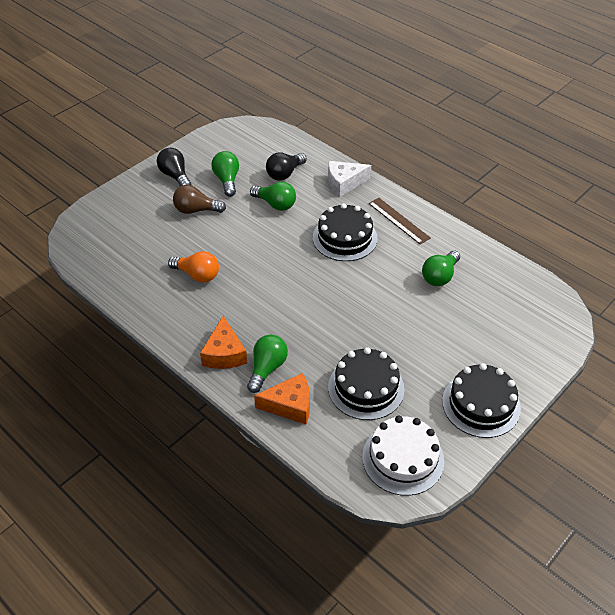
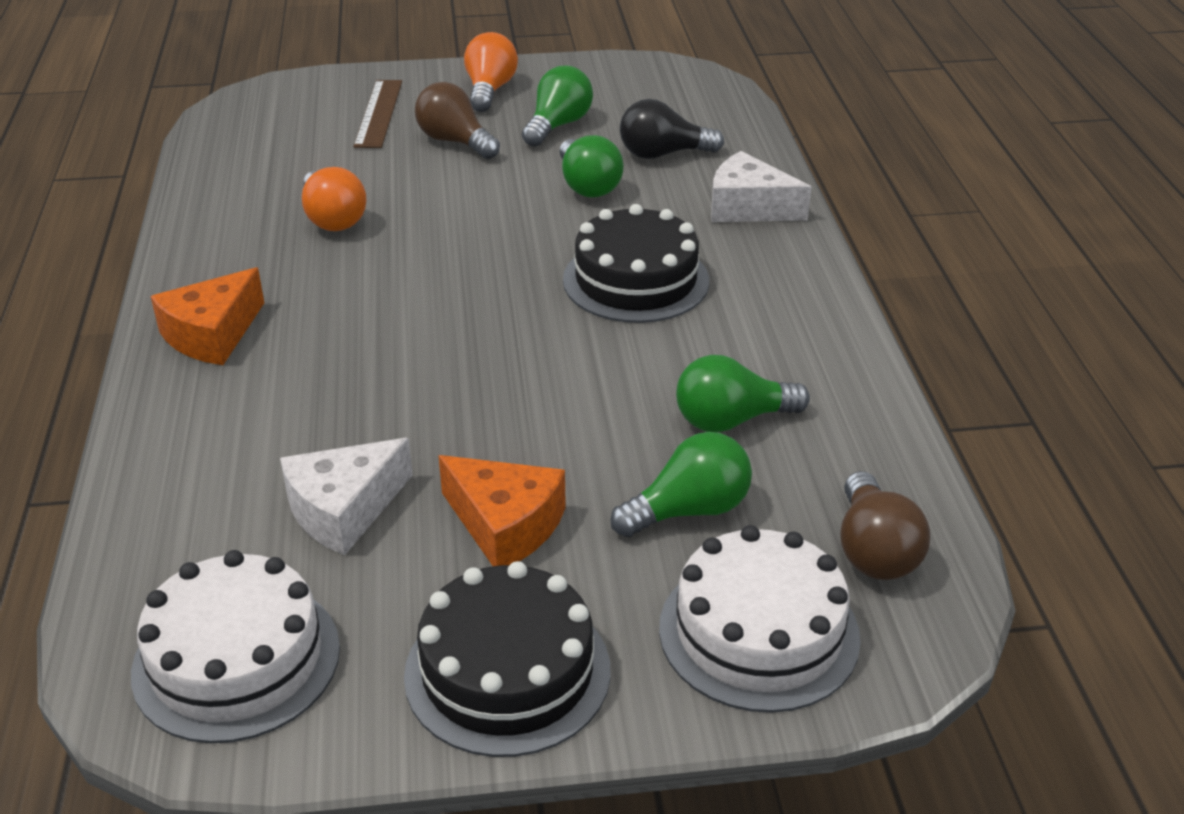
camera: 40 degrees right, 10 degrees down
black light bulb [157,148,192,186] -> orange light bulb [464,32,518,112]
green light bulb [247,335,288,393] -> green light bulb moved to [610,432,752,537]
orange cheese [254,373,310,424] -> orange cheese moved to [438,455,566,566]
black cake [328,347,405,420] -> white cheese [280,438,413,555]
brown ruler [369,198,431,245] -> brown ruler moved to [353,80,402,148]
none -> white cake [659,525,861,713]
none -> brown light bulb [841,471,930,580]

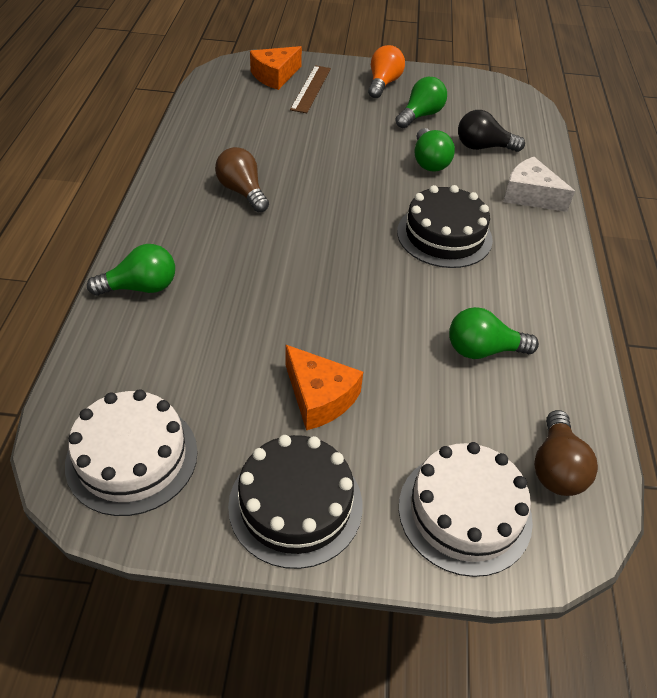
camera: 10 degrees right, 10 degrees up
orange cheese [151,267,264,365] -> orange cheese moved to [250,46,302,90]
white cheese [280,438,413,555] -> none
orange light bulb [302,167,367,231] -> none
brown light bulb [415,82,500,159] -> brown light bulb moved to [215,147,269,212]
green light bulb [610,432,752,537] -> green light bulb moved to [87,244,175,296]

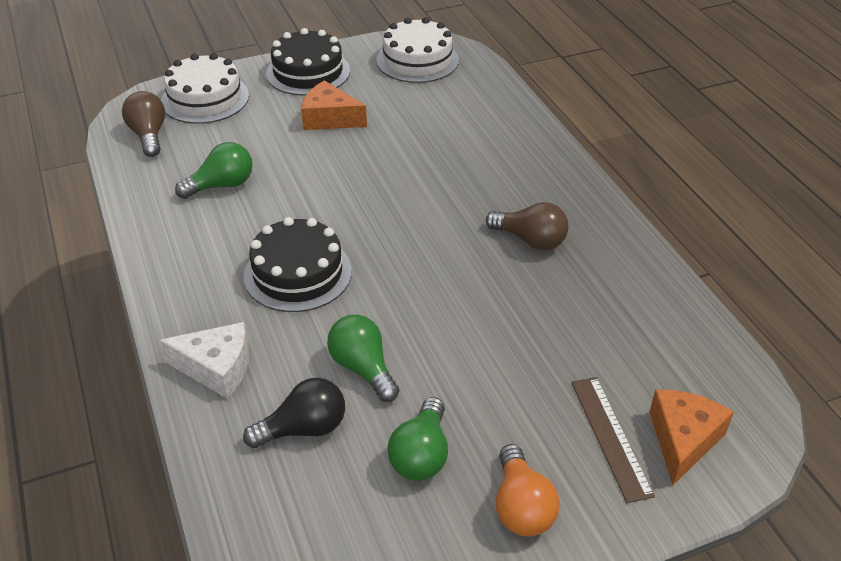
camera: 155 degrees right, 5 degrees down
green light bulb [87,244,175,296] -> none

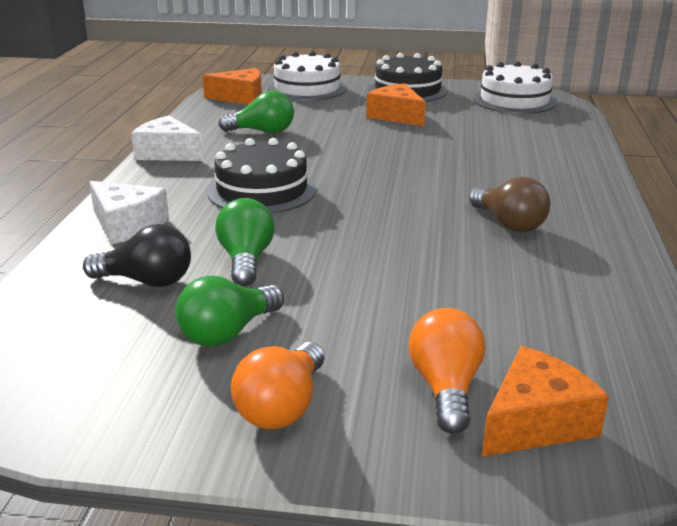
camera: 30 degrees right, 15 degrees down
brown light bulb [122,91,165,157] -> orange cheese [202,68,262,105]
brown ruler [571,377,655,503] -> orange light bulb [409,308,485,434]
none -> white cheese [131,115,204,161]

